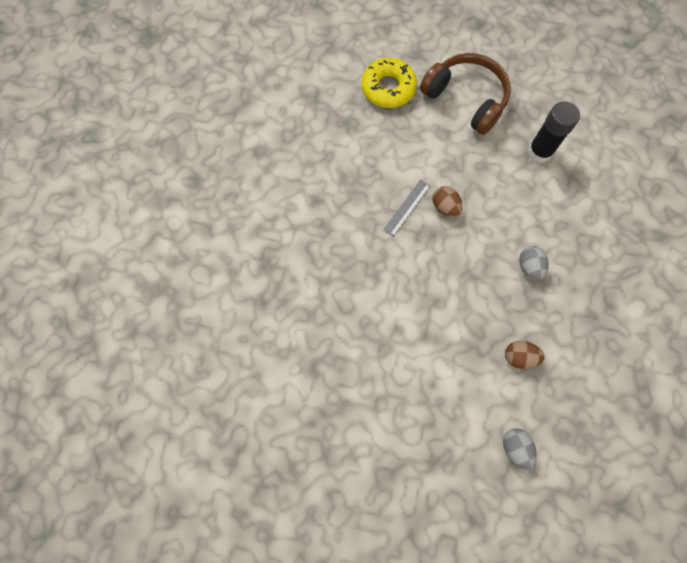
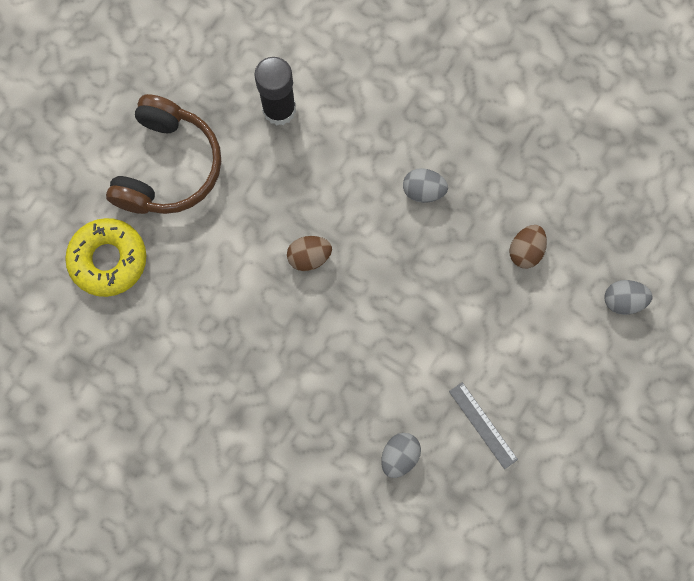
camera: 70 degrees left, 5 degrees up
grey ruler [383,180,430,236] -> grey ruler moved to [449,382,518,469]
brown headphones [420,53,511,135] -> brown headphones turned 135 degrees clockwise [106,94,221,214]
none -> grey egg [381,433,421,478]

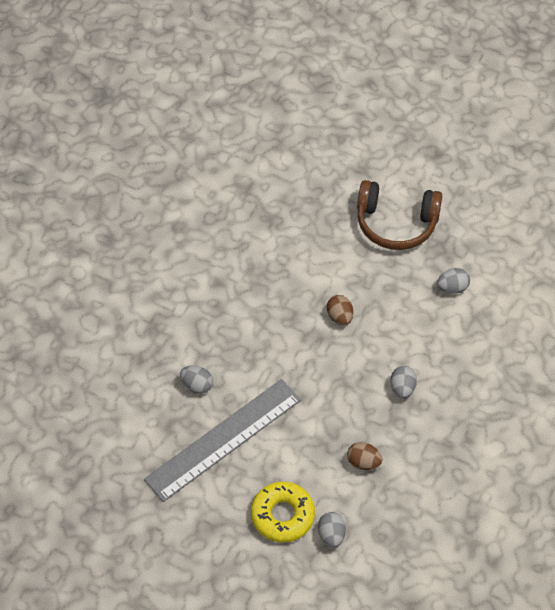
camera: 85 degrees right, 20 degrees down
yellow donut [65,218,146,297] -> yellow donut moved to [251,482,315,543]
black glue stick [254,57,296,125] -> grey egg [437,268,470,294]
grey ruler [449,382,518,469] -> grey ruler [144,379,301,502], size x2.47

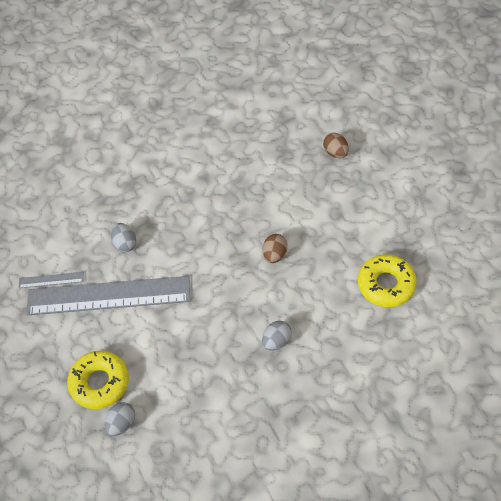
camera: 40 degrees right, 0 degrees up
brown egg [347,442,382,470] -> brown egg moved to [323,133,349,158]
brown headphones [357,180,442,250] -> none
grey egg [437,268,470,294] -> yellow donut [358,254,417,307]
none -> grey ruler [19,272,84,288]

